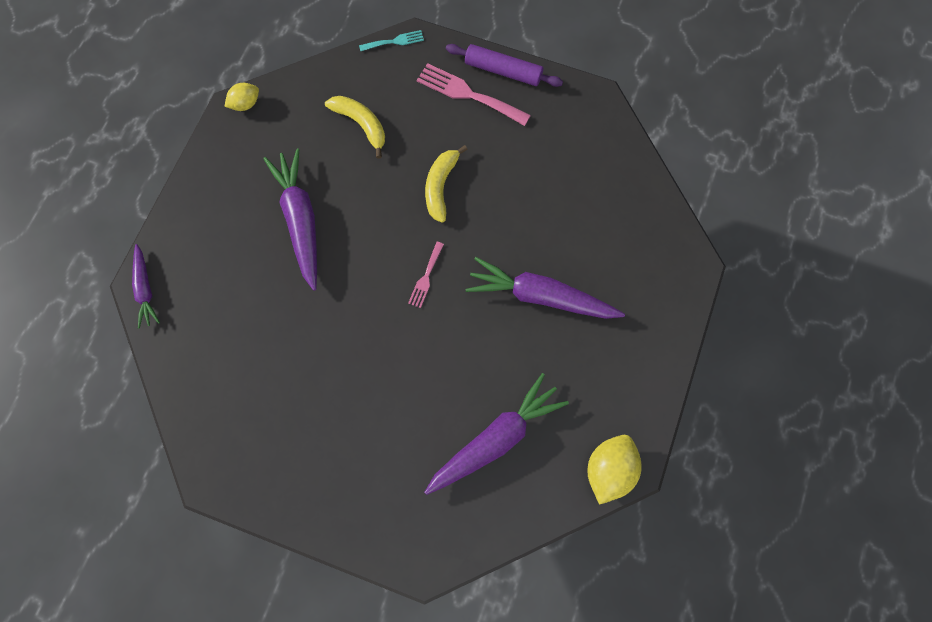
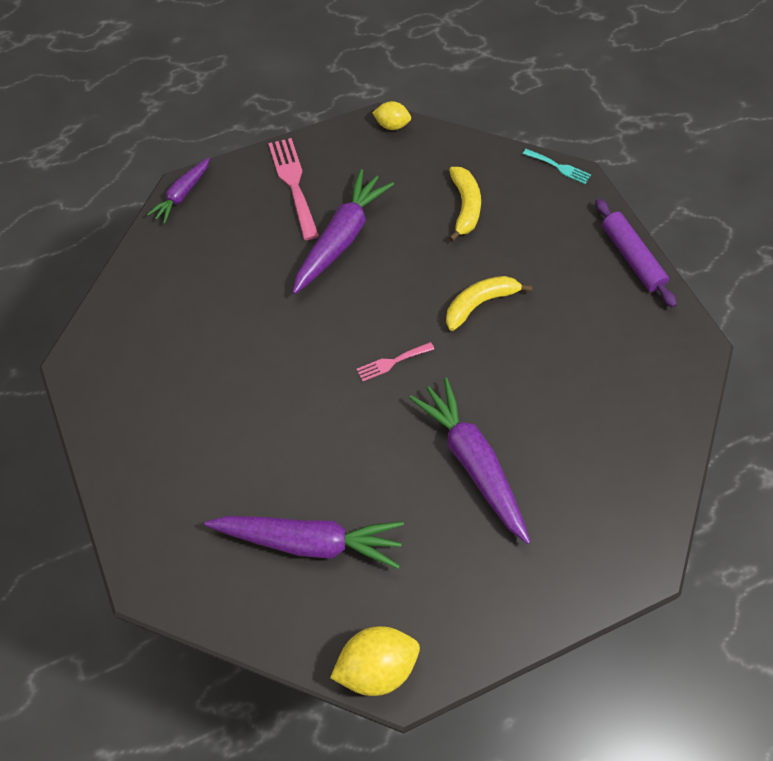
camera: 45 degrees right, 10 degrees down
pink fork [417,63,531,126] -> pink fork moved to [268,138,319,240]

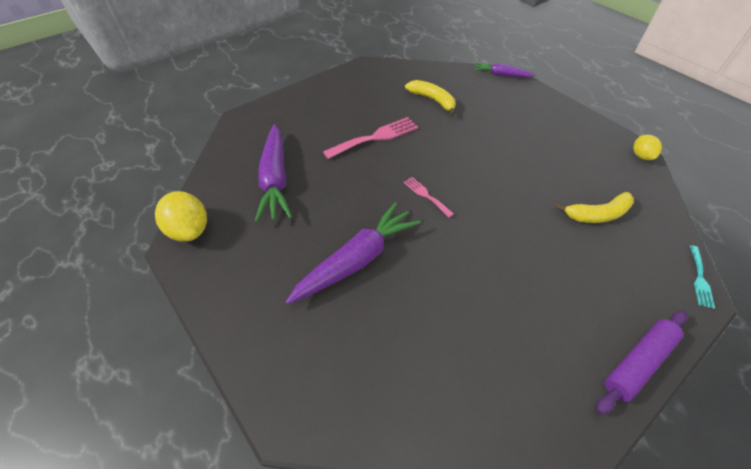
camera: 75 degrees right, 10 degrees down
pink fork [268,138,319,240] -> pink fork moved to [323,117,418,159]
purple carrot [292,169,394,294] -> none
yellow banana [446,276,533,331] -> yellow banana moved to [405,80,456,115]

